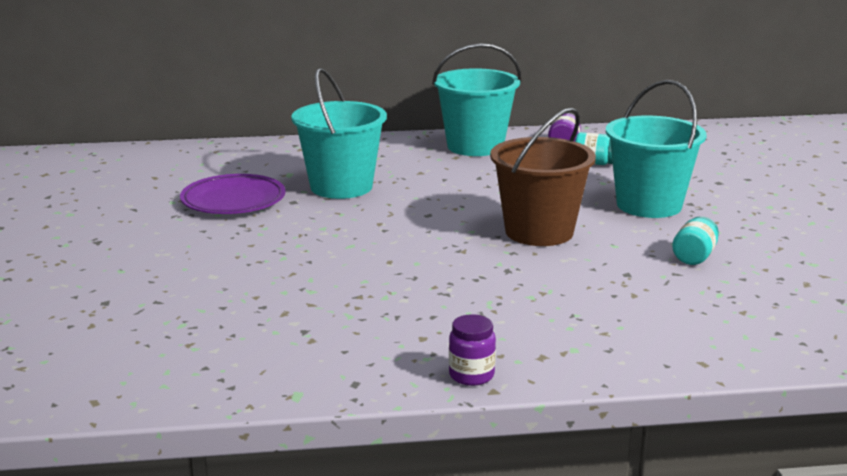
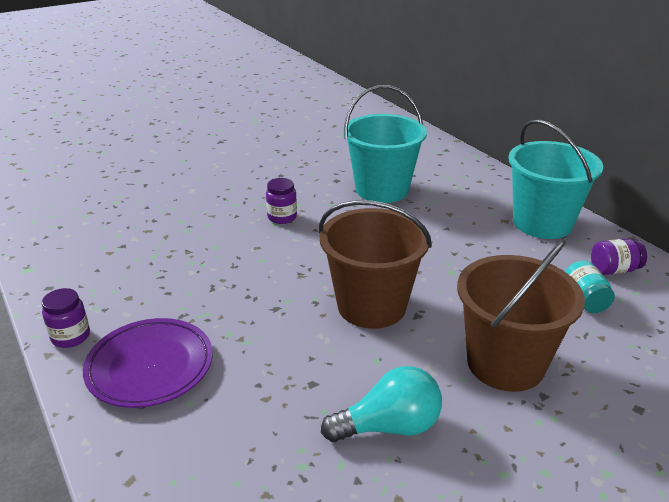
camera: 65 degrees right, 10 degrees up
purple plate [180,174,286,214] -> purple plate moved to [83,318,213,408]
turquoise bucket [606,80,707,218] -> brown bucket [457,240,585,392]
turquoise jar [672,216,719,265] -> turquoise light bulb [321,366,442,442]
none -> purple jar [266,178,297,224]

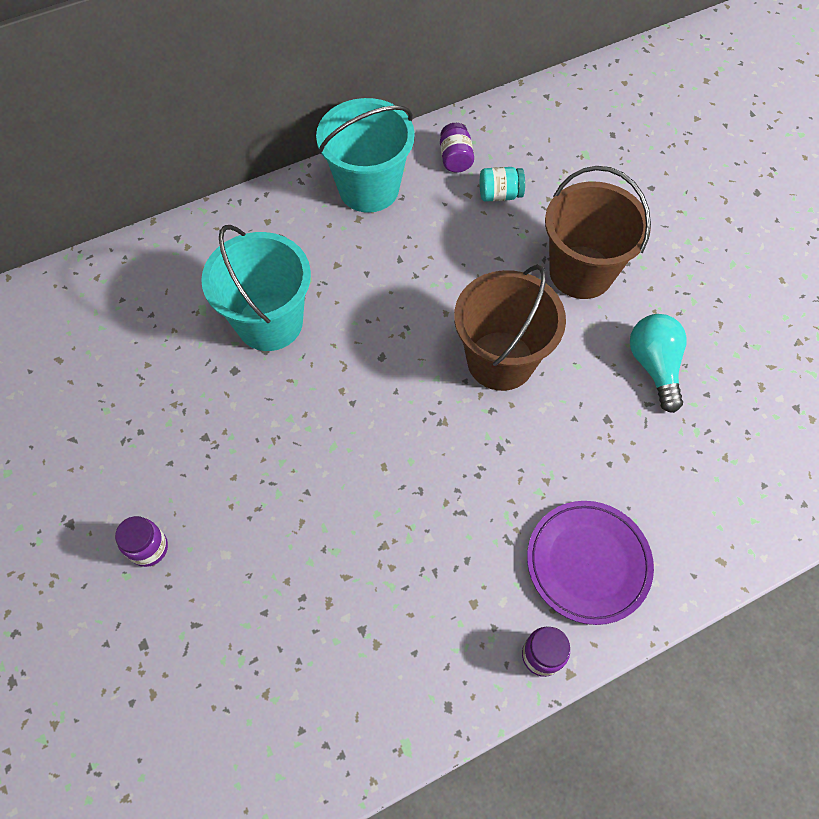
camera: 85 degrees left, 30 degrees up
purple jar [266,178,297,224] -> purple jar moved to [115,516,168,567]

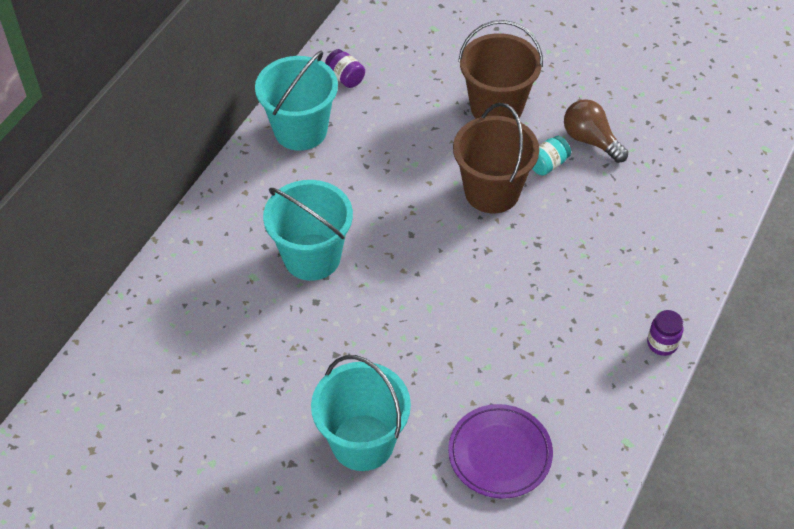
camera: 35 degrees left, 10 degrees down
purple jar [115,516,168,567] -> turquoise bucket [311,355,411,471]
turquoise jar [480,167,525,202] -> turquoise jar moved to [532,136,571,176]
purple plate [527,501,654,625] -> purple plate moved to [448,404,553,499]
turquoise light bulb [630,314,687,413] -> brown light bulb [564,99,628,163]

